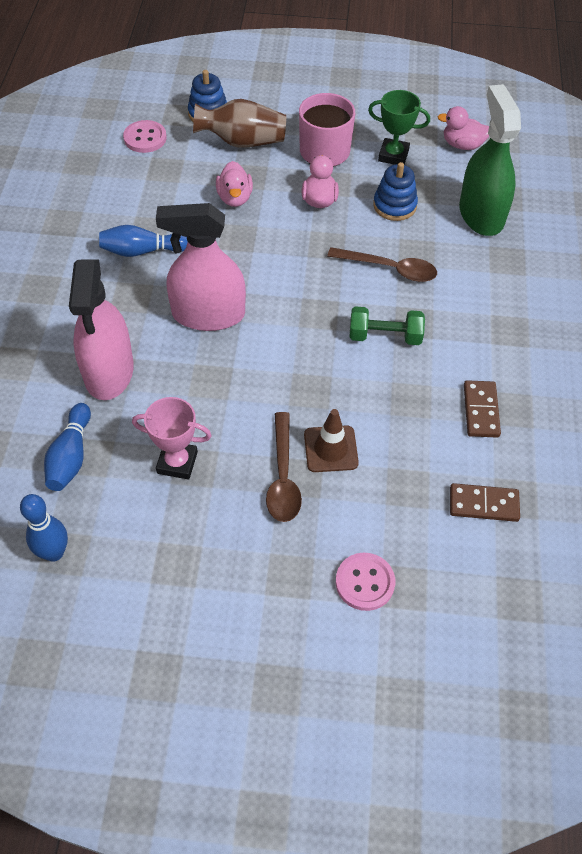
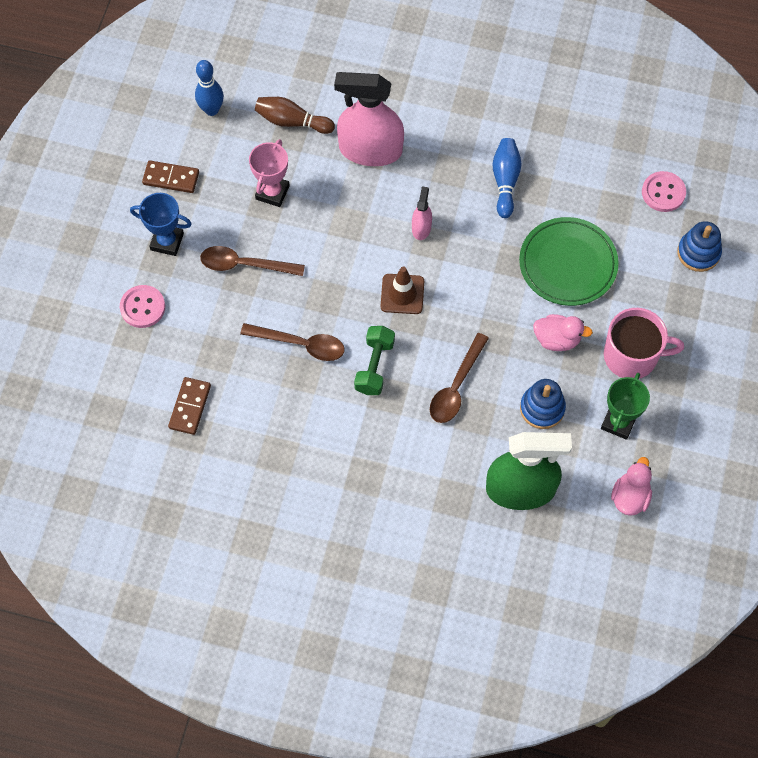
camera: 100 degrees right, 10 degrees up
blue bowling pin [44,403,91,491] -> brown bowling pin [255,97,335,134]
pink spray bottle [156,203,246,331] -> pink spray bottle [412,187,432,240], size x0.45
brown vase [193,99,286,148] -> none
pink duck [216,161,253,207] -> green plate [519,217,619,306]
brown traffic cone [304,409,359,472] -> brown traffic cone moved to [381,266,424,314]
brown domino [464,380,501,438] -> brown domino moved to [142,160,199,193]
none -> blue trophy [130,193,192,256]
none -> brown spoon [240,323,345,361]

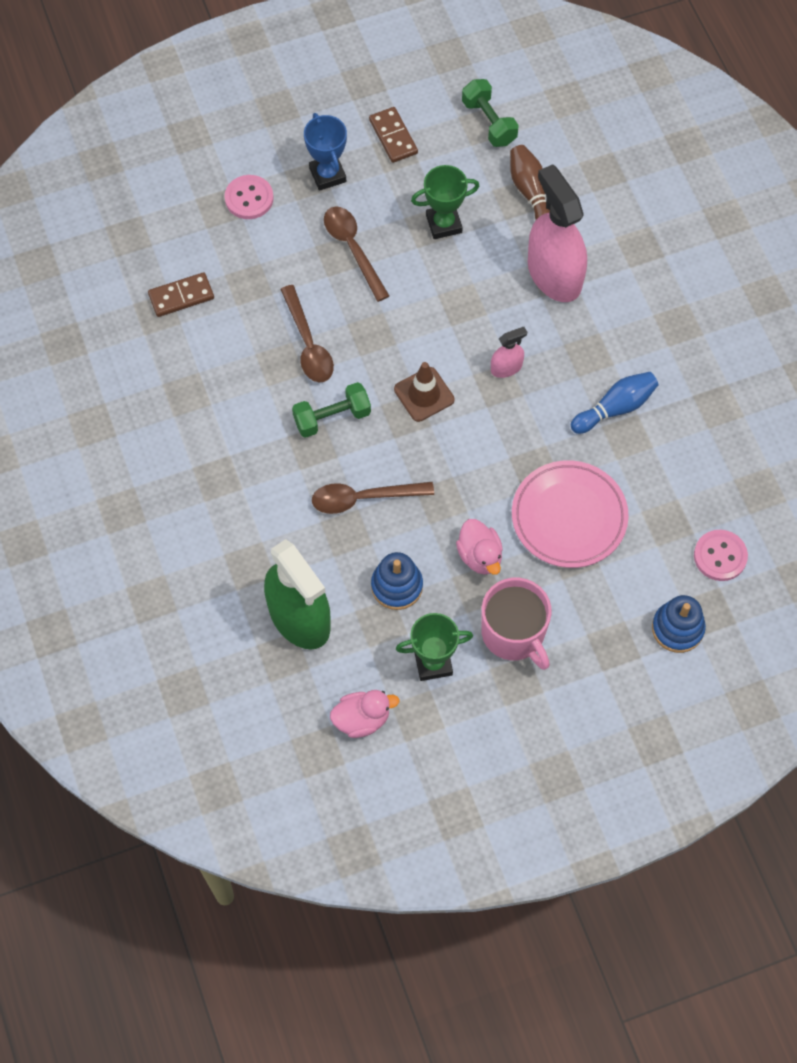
camera: 55 degrees right, 0 degrees up
blue bowling pin [195,60,224,116] -> green dumbbell [462,79,519,147]
pink trophy [249,139,290,207] -> green trophy [411,165,479,239]
green plate [519,217,619,306] -> pink plate [512,460,629,568]

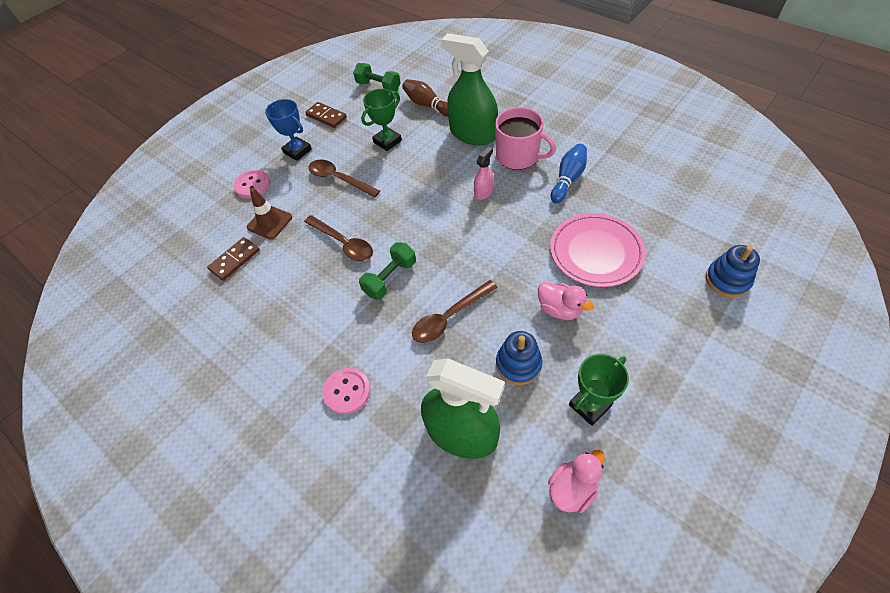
camera: 25 degrees left, 10 degrees down
brown traffic cone [394,362,454,422] -> brown traffic cone moved to [247,188,292,240]
pink mug [481,578,552,670] -> pink mug moved to [495,107,556,170]
pink spray bottle [528,164,587,302] -> green spray bottle [441,33,498,146]
pink button [694,530,748,581] -> pink button moved to [322,368,371,414]

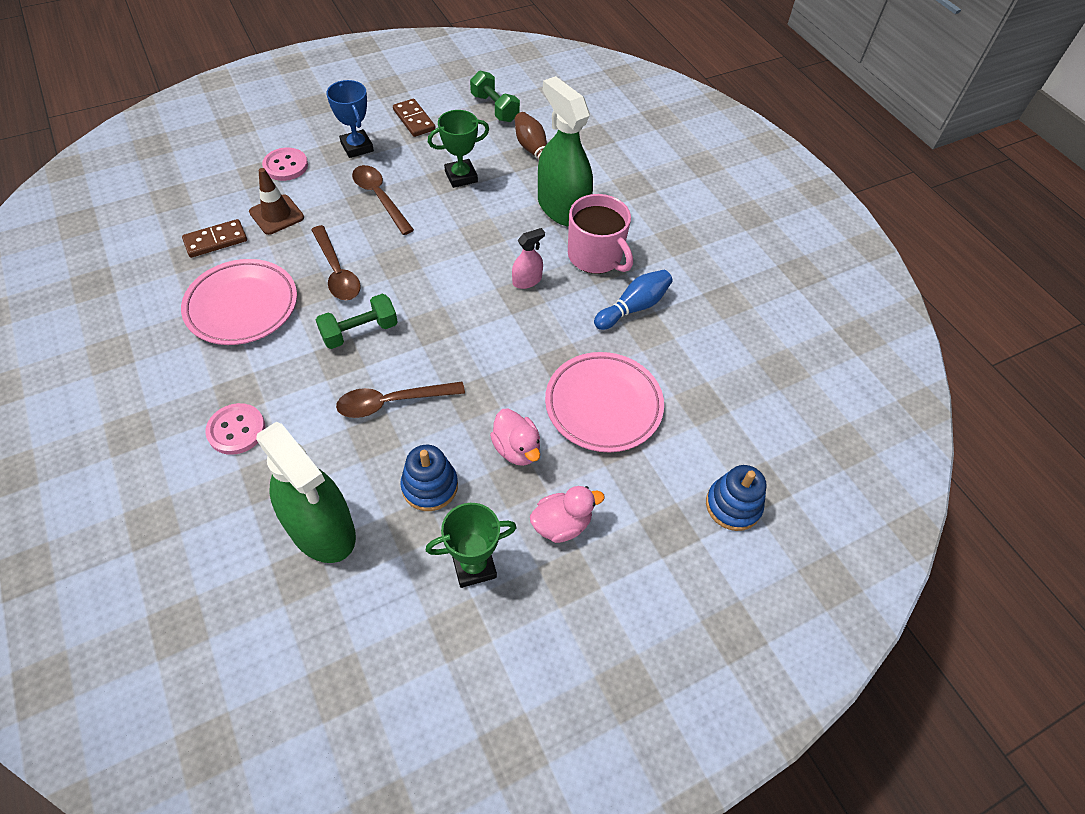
camera: 15 degrees right, 0 degrees up
pink duck [548,449,605,513] -> pink duck moved to [530,486,605,543]
none -> pink plate [181,259,297,345]

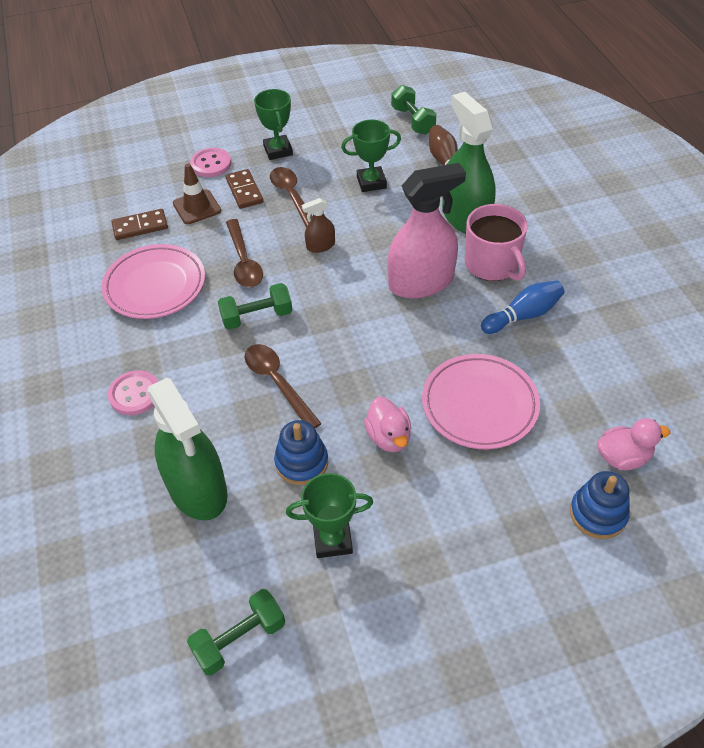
camera: 15 degrees right, 5 degrees down
blue trophy [326,80,374,158] -> green trophy [254,89,293,160]
brown spoon [336,382,465,418] -> brown spoon turned 60 degrees clockwise [244,344,322,428]
brown domino [393,99,436,137] -> brown domino moved to [225,169,263,209]
pink spray bottle [512,228,545,289] -> pink spray bottle [387,163,466,299], size x2.21
pink duck [530,486,605,543] -> pink duck moved to [597,418,670,470]
none -> green dumbbell [187,589,285,676]
none -> brown spray bottle [302,198,335,253]

